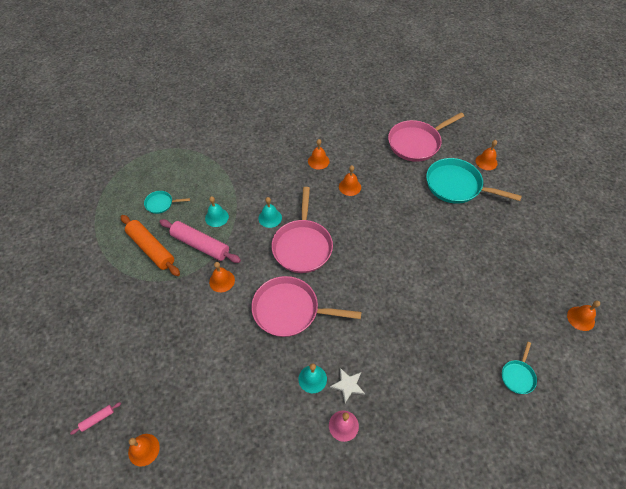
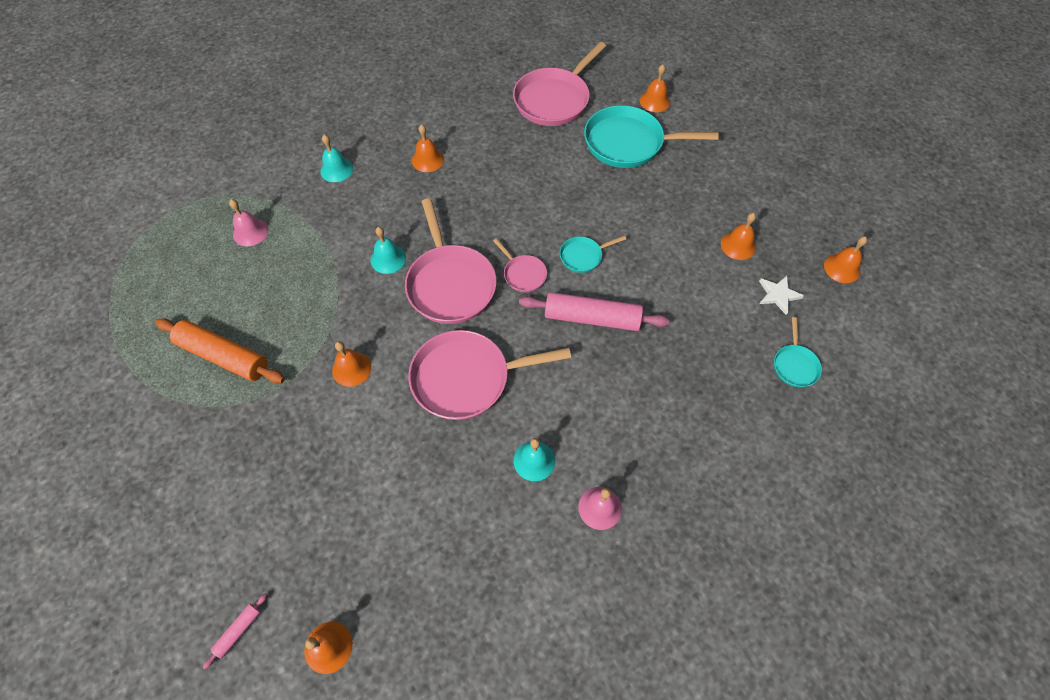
camera: 20 degrees left, 5 degrees up
turquoise pan [144,191,190,214] -> turquoise pan moved to [560,235,626,273]
pink rolling pin [159,219,241,263] -> pink rolling pin moved to [519,292,669,331]
turquoise bell [205,196,229,227] -> turquoise bell moved to [320,135,353,182]
white star [330,368,365,403] -> white star moved to [759,276,804,315]
orange bell [339,165,361,196] -> orange bell moved to [721,213,756,260]
none -> pink bell [229,199,268,246]
none -> pink pan [493,238,547,292]

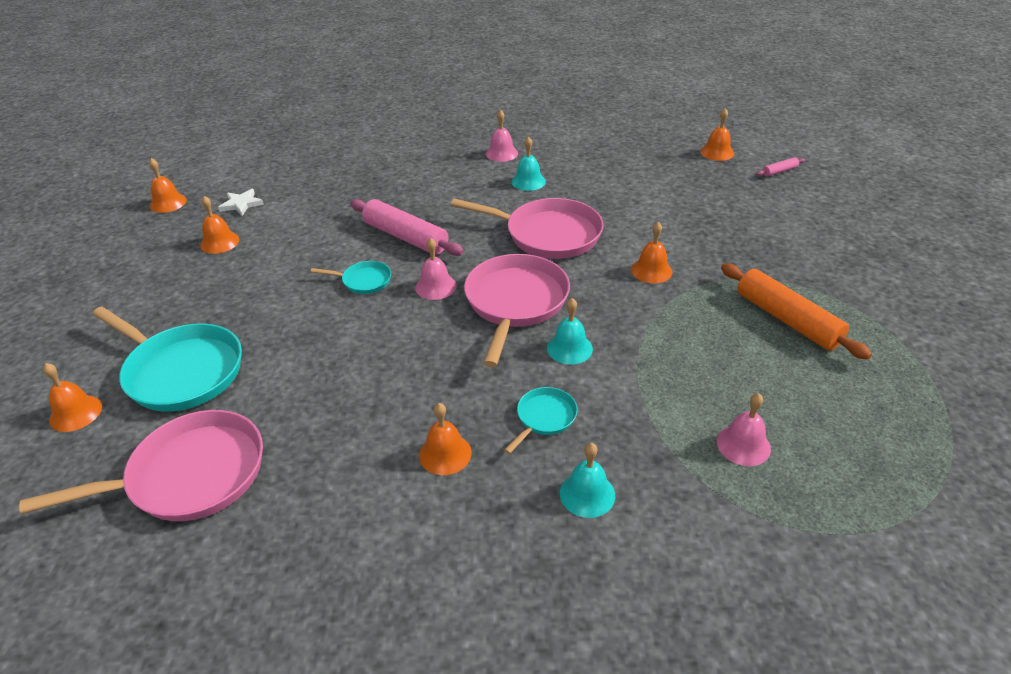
camera: 150 degrees left, 20 degrees down
pink pan [493,238,547,292] -> pink bell [415,238,457,300]
turquoise pan [774,317,822,387] -> turquoise pan moved to [504,387,578,454]

